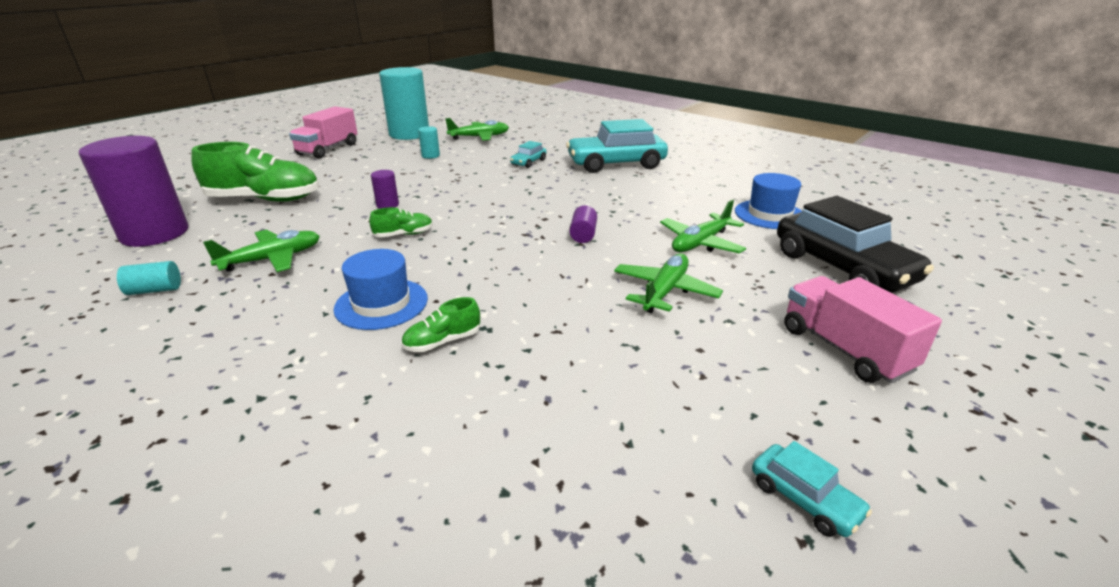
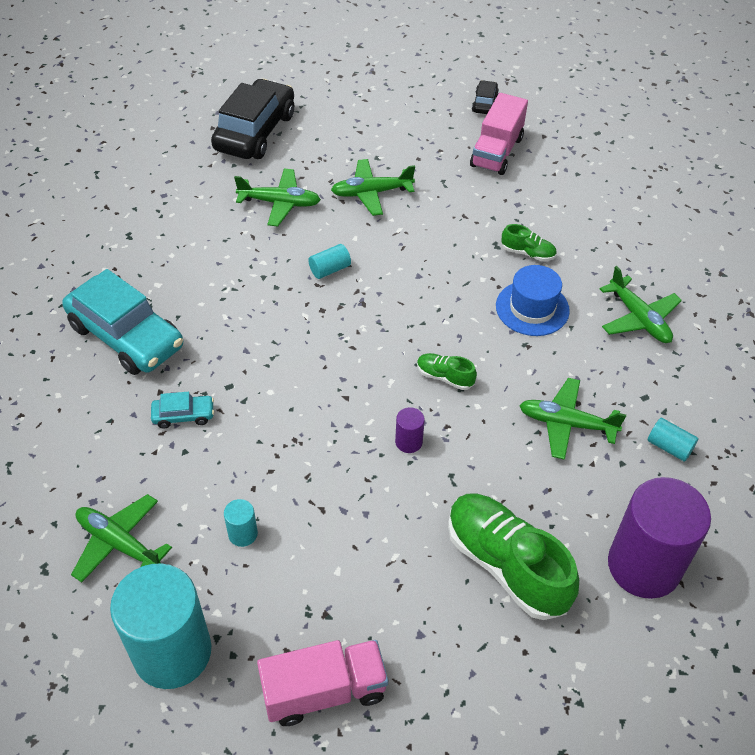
camera: 130 degrees left, 20 degrees up
purple cylinder [570,205,597,243] -> turquoise cylinder [308,244,351,279]
blue hat [735,173,802,229] -> none
turquoise car [752,441,872,537] -> black car [472,80,499,114]
pink truck [784,276,942,383] -> pink truck moved to [470,93,528,175]
none -> green plane [600,266,682,343]

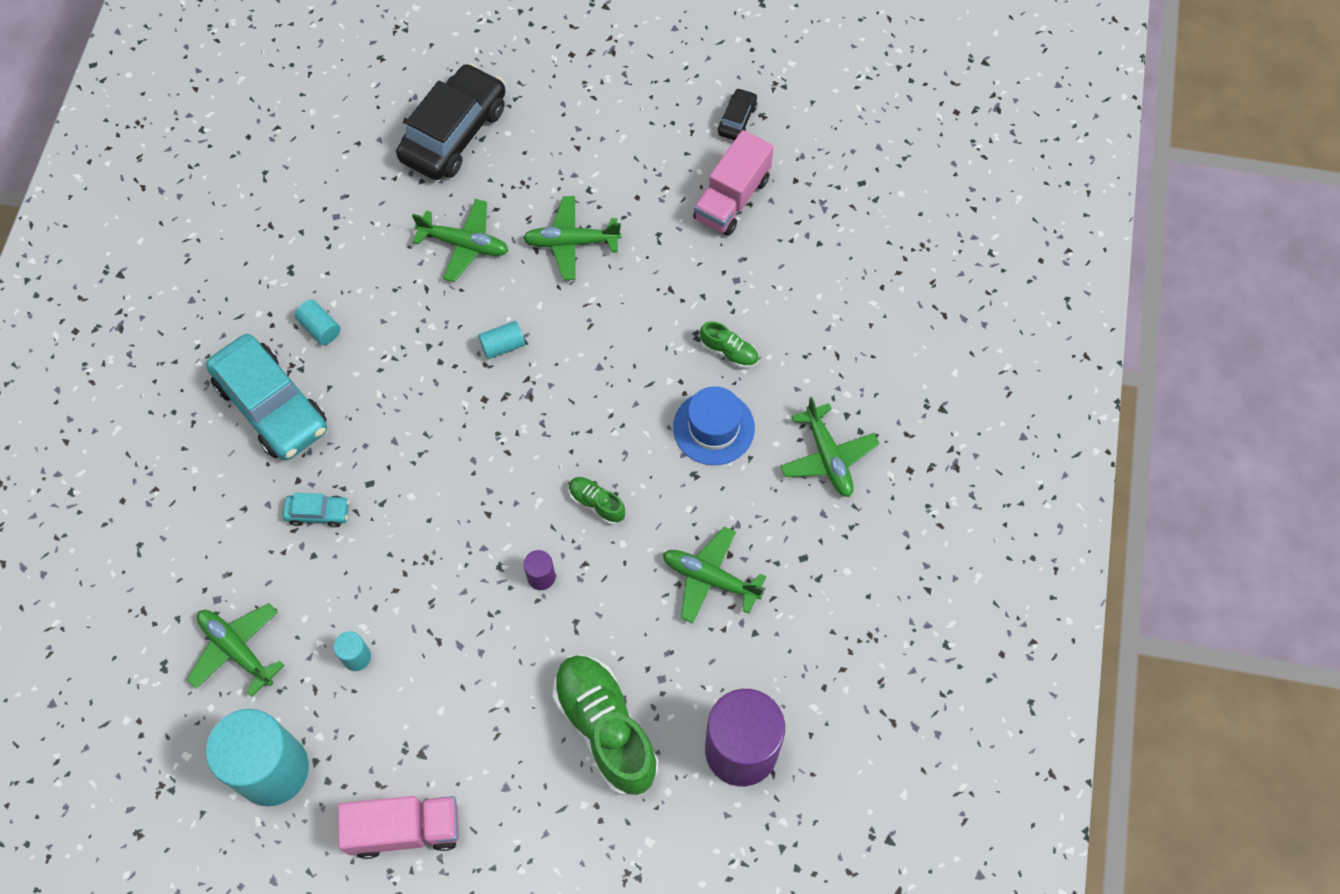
camera: 10 degrees right, 15 degrees up
turquoise cylinder [647,418,699,461] -> turquoise cylinder moved to [295,300,341,345]

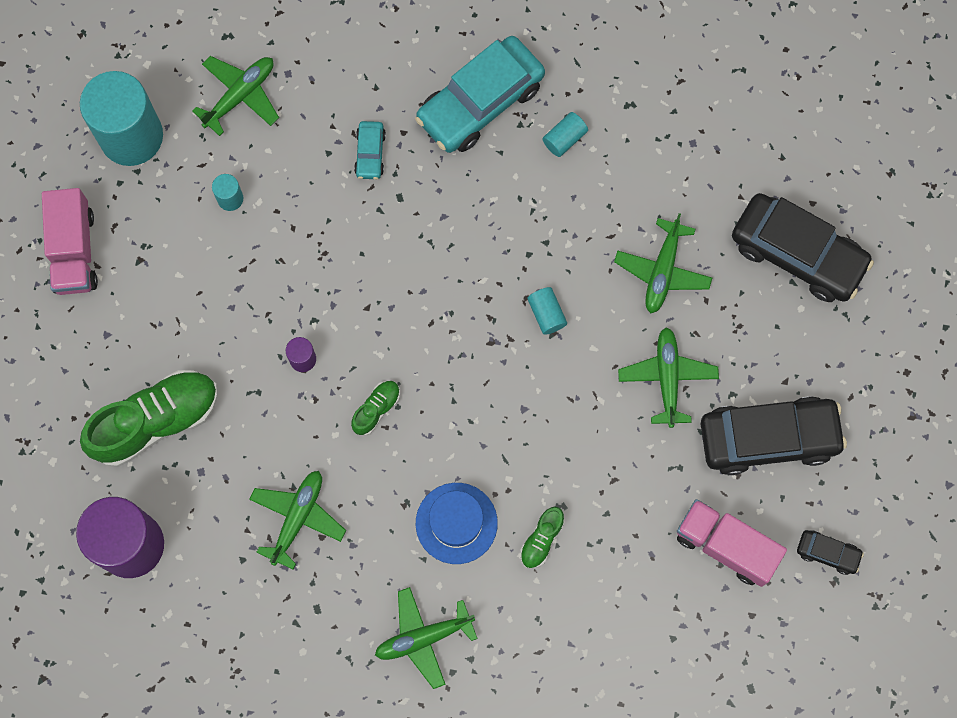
camera: 90 degrees right, 10 degrees up
none -> black car [701,396,847,475]

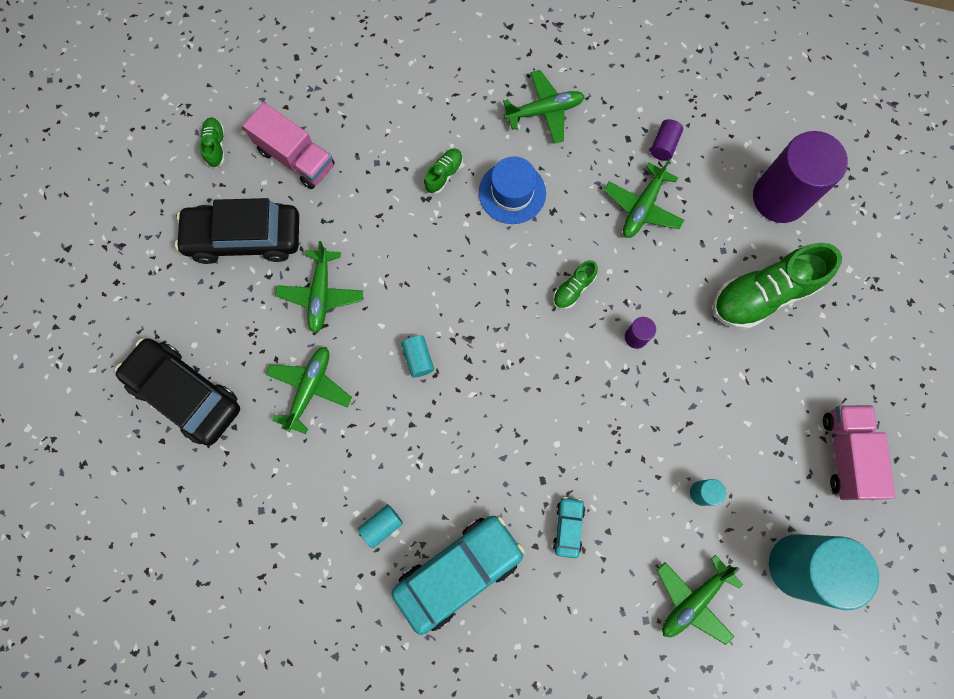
camera: 175 degrees left, 0 degrees up
black car [797,530,864,575] -> green shoe [199,117,225,168]
none -> purple cylinder [650,119,683,161]

